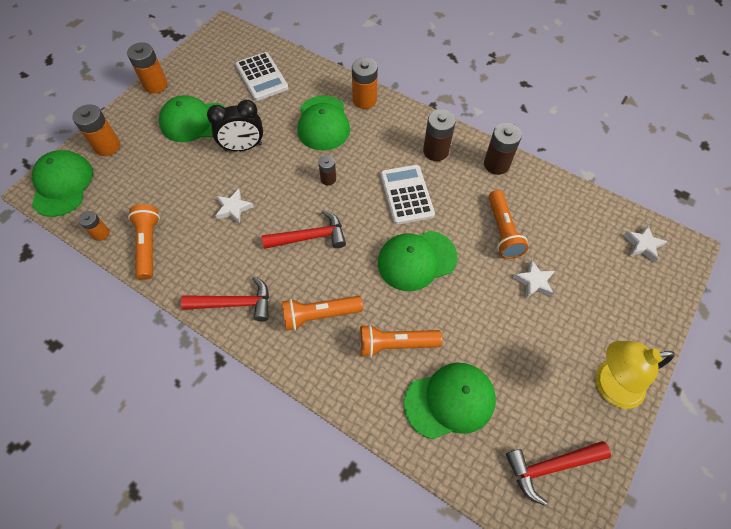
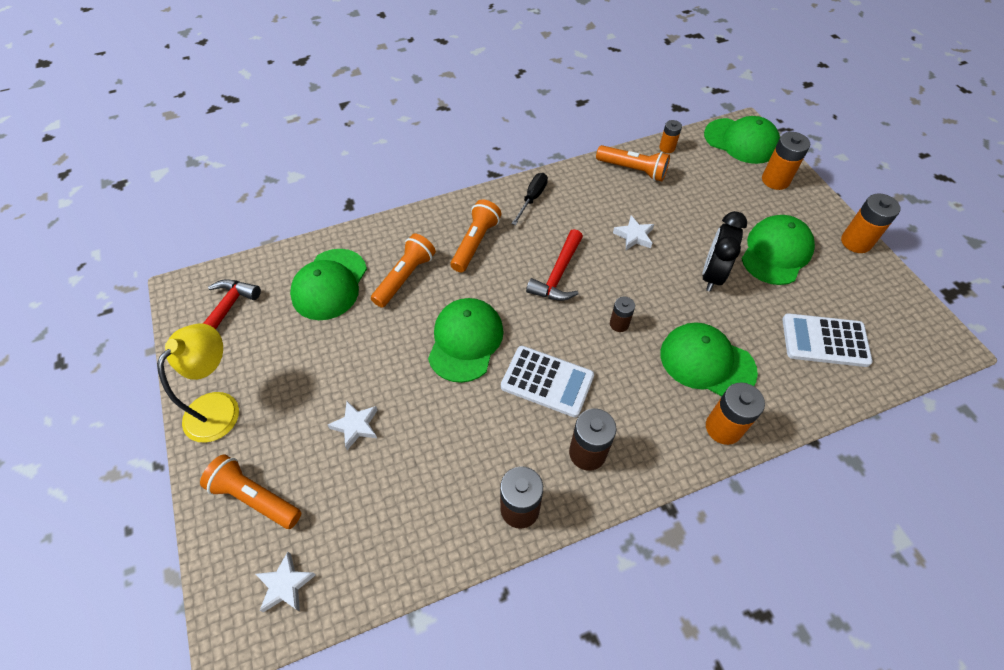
camera: 125 degrees right, 5 degrees down
red hammer [181,276,269,321] -> black screwdriver [511,173,548,225]
orange flashlight [489,190,529,259] -> orange flashlight moved to [200,454,301,529]

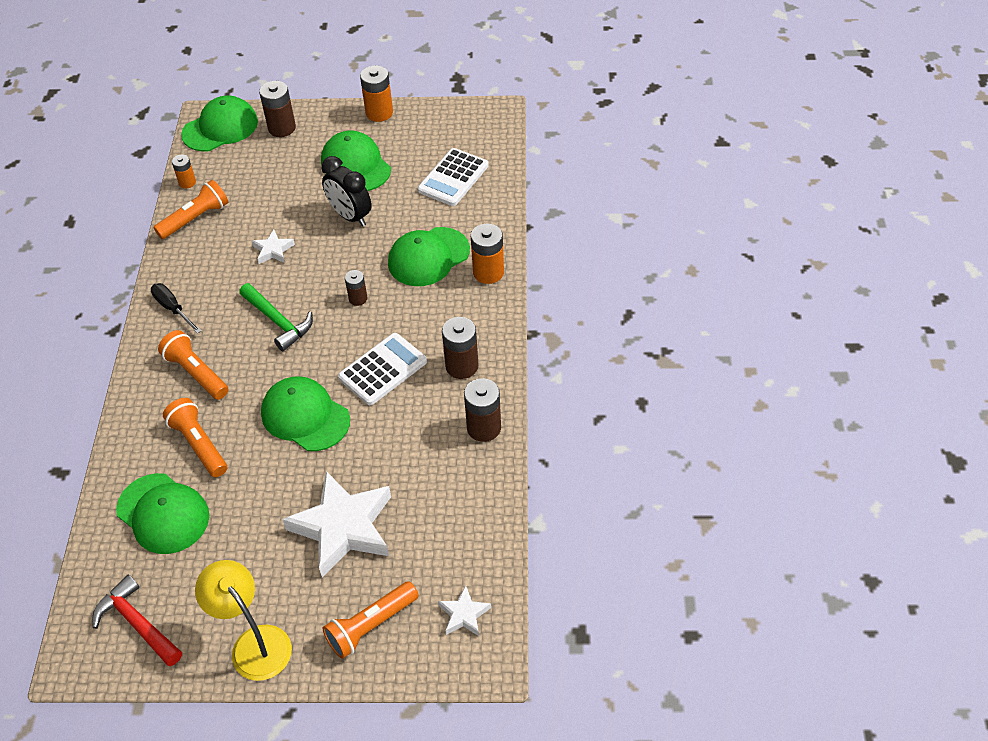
camera: 65 degrees left, 5 degrees down
white star [328,401,377,450] -> white star [282,471,391,578], size x2.20
red hammer [526,229,583,301] -> green hammer [239,283,313,351]
orange battery [762,132,810,190] -> brown battery [259,81,296,137]

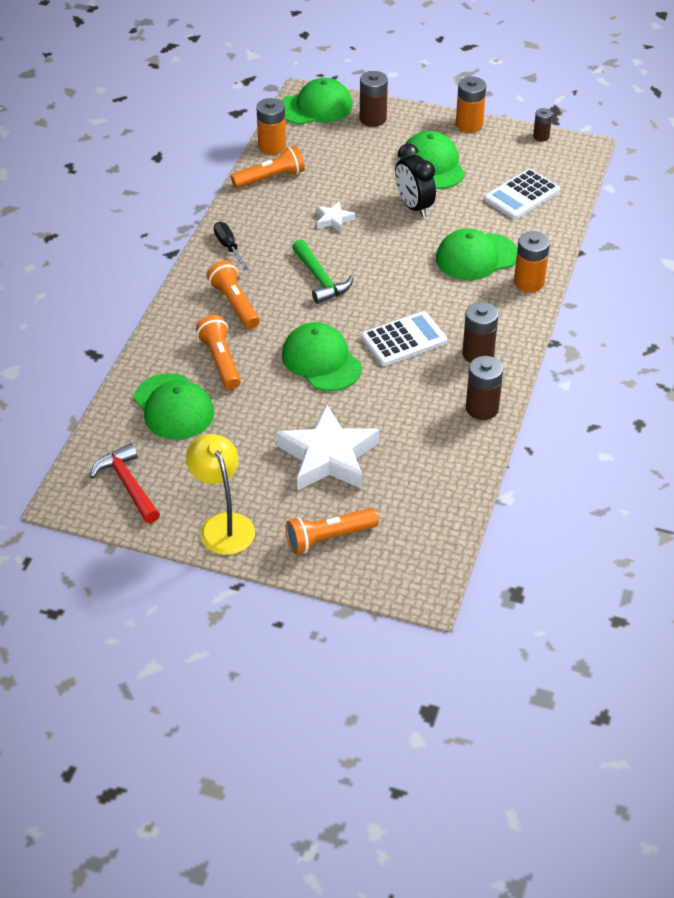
camera: 15 degrees right, 5 degrees down
orange battery [172,155,196,188] -> orange battery [256,98,286,155], size x1.68
brown battery [345,270,367,306] -> brown battery moved to [533,108,552,142]
white star [438,586,491,636] -> none

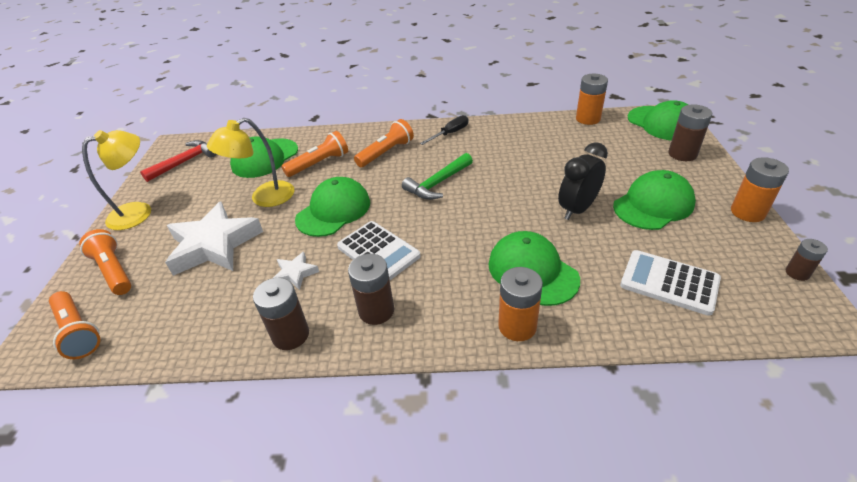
camera: 75 degrees right, 5 degrees down
orange flashlight [231,145,305,188] -> orange flashlight moved to [49,291,100,359]
white star [316,201,355,232] -> white star moved to [273,252,319,290]
none -> yellow lamp [207,118,294,207]

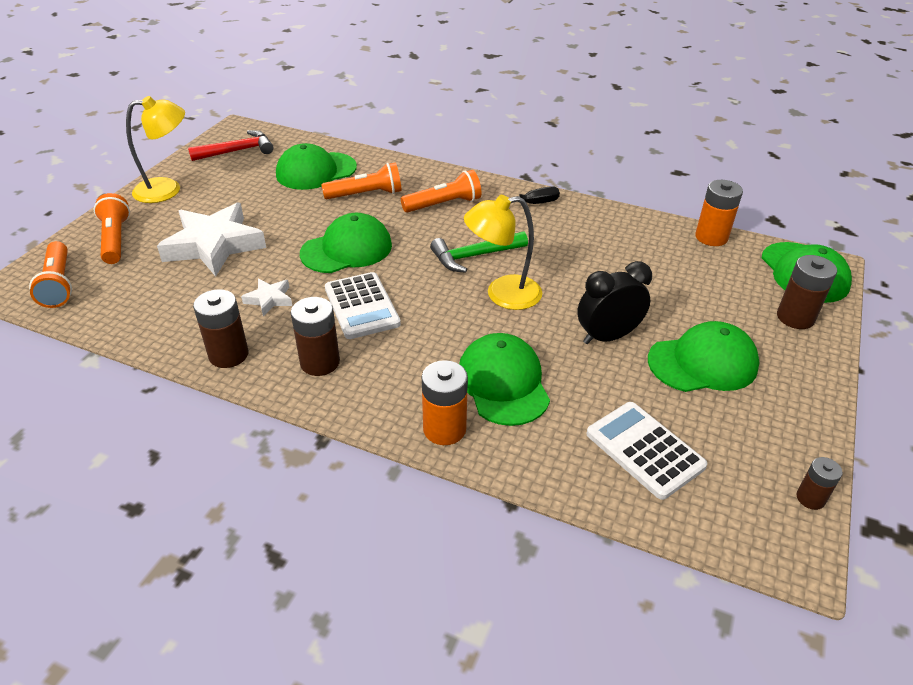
camera: 20 degrees right, 0 degrees up
yellow lamp [207,118,294,207] -> yellow lamp moved to [464,195,542,310]
orange battery [731,157,789,222] -> none

